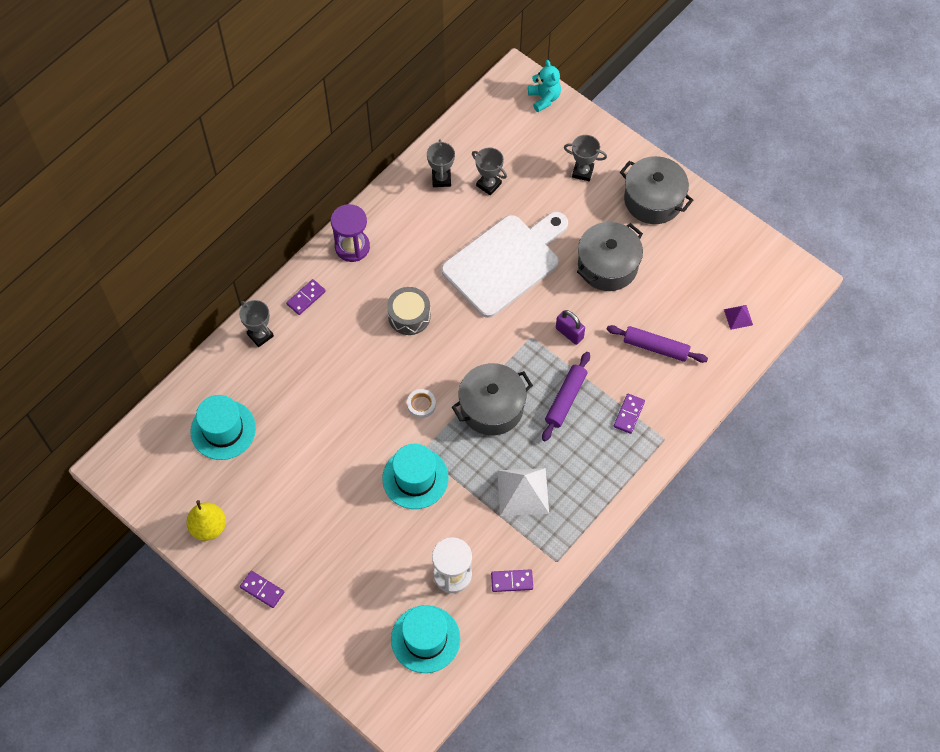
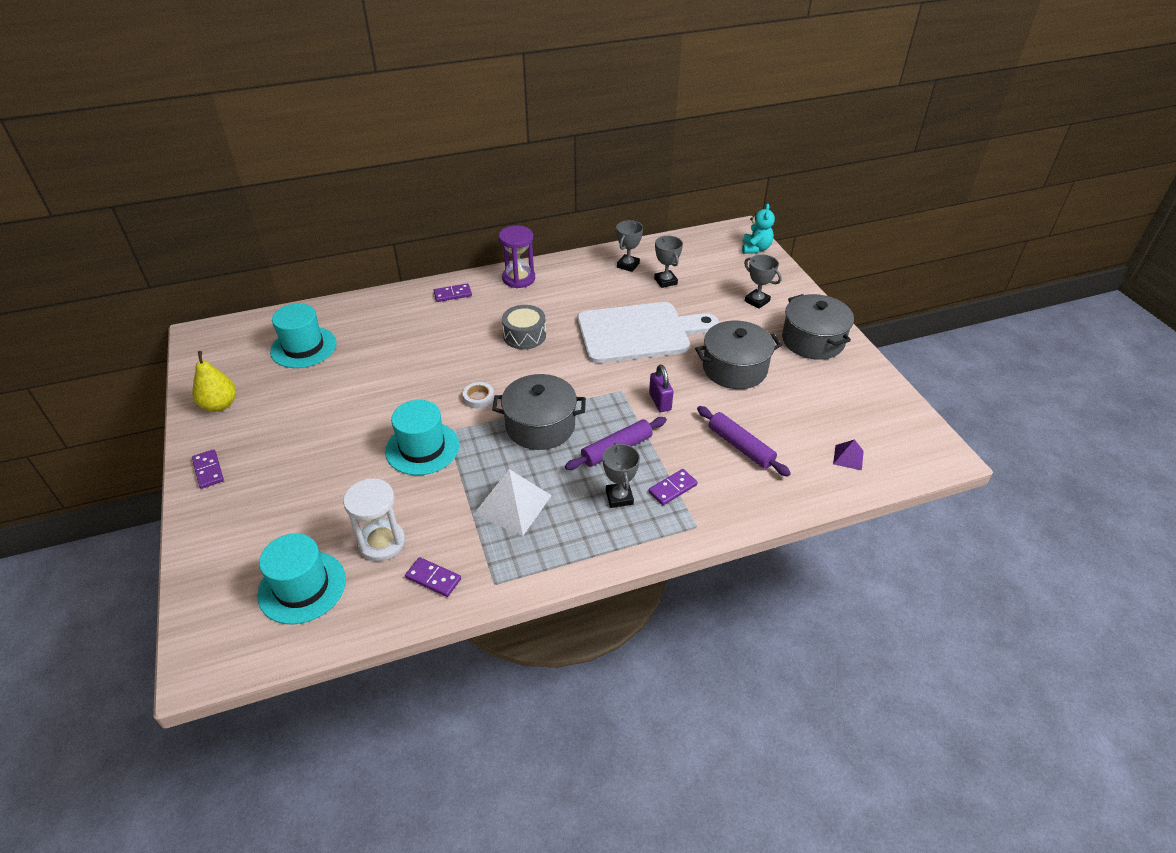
camera: 30 degrees right, 20 degrees down
grey trophy [239,300,274,347] -> grey trophy moved to [603,443,640,508]

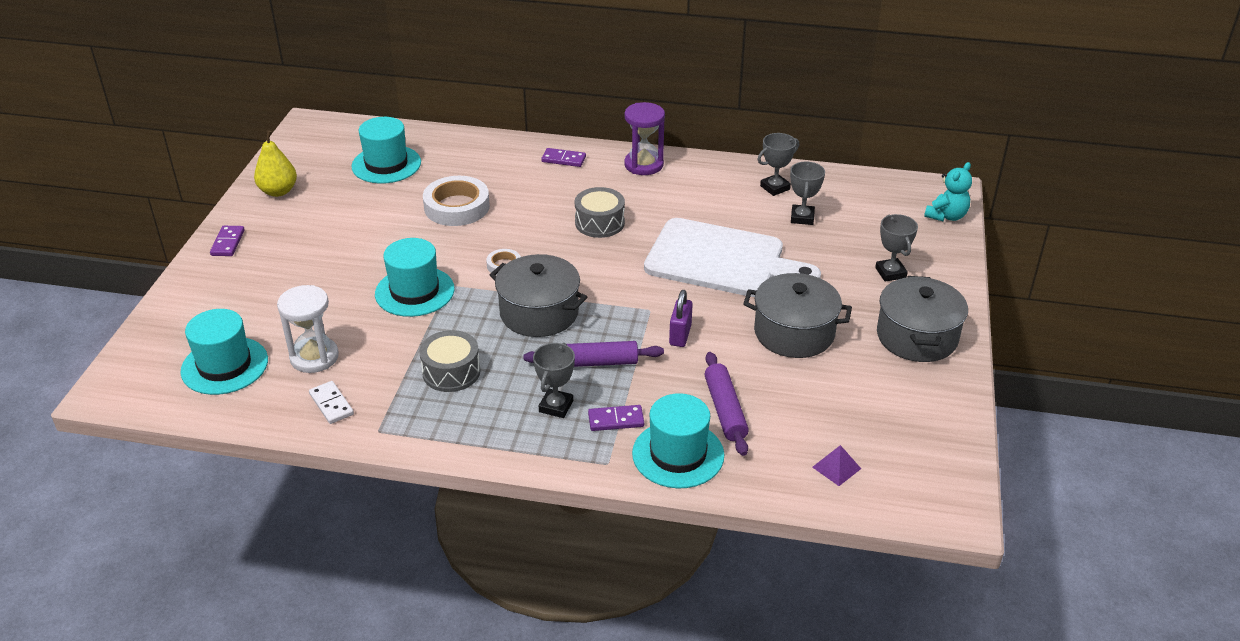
camera: 30 degrees right, 5 degrees down
purple domino [405,557,461,597] -> white domino [309,381,354,424]
white pyramid [473,469,552,536] -> grey drum [419,330,481,392]
none -> white tape [423,176,490,226]
none -> turquoise hat [632,393,724,488]

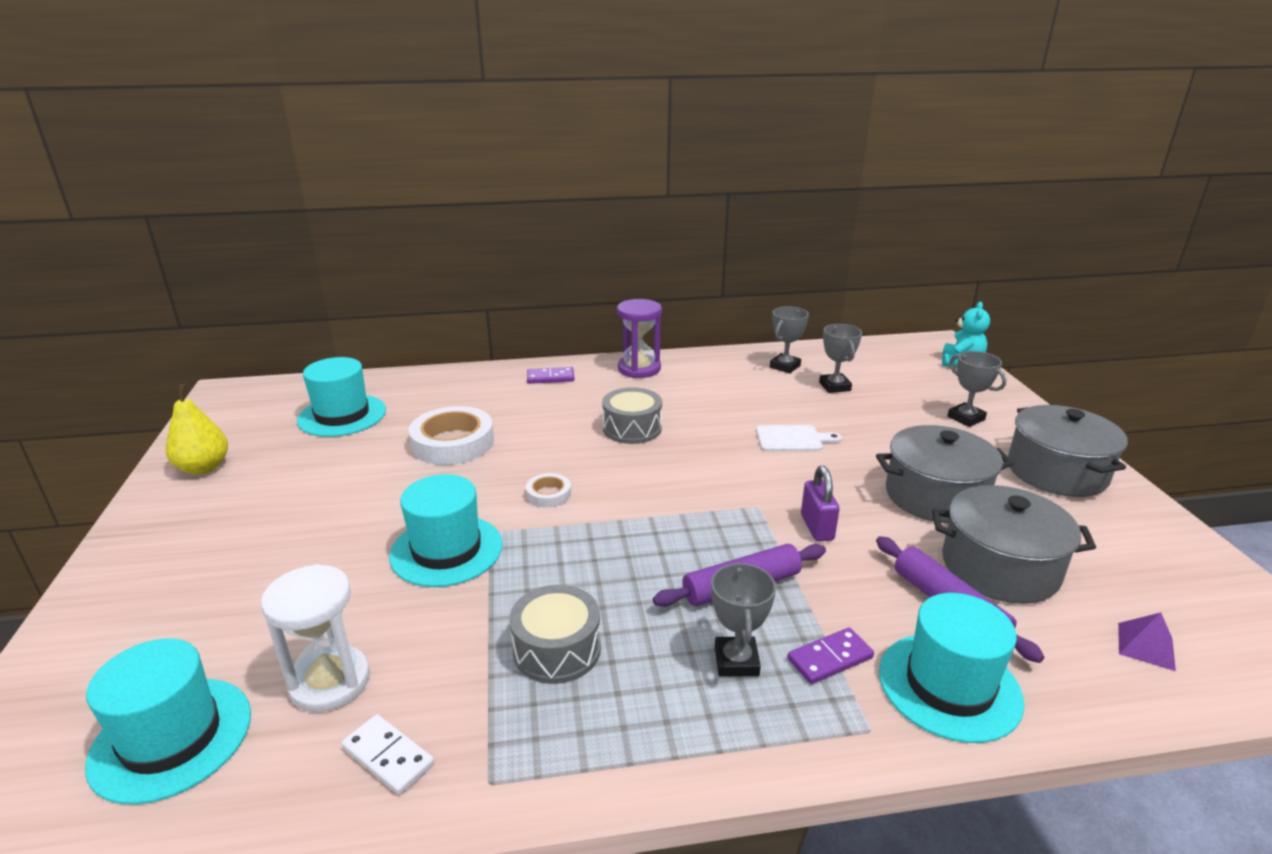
camera: 20 degrees left, 10 degrees down
purple domino [210,226,245,256] -> none
grey pot [490,254,587,337] -> grey pot moved to [932,485,1096,604]
white cutting board [644,218,821,297] -> white cutting board [756,425,842,452], size x0.42

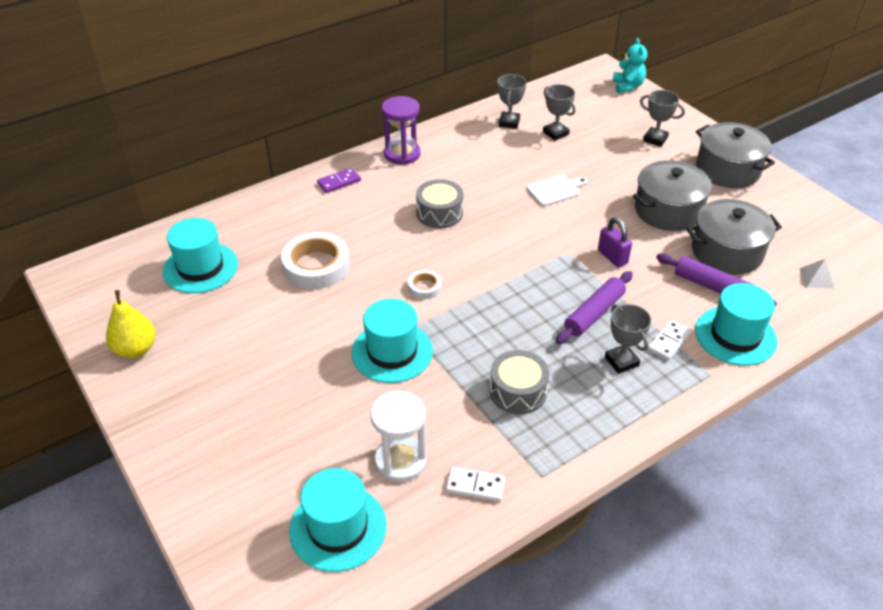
camera: 25 degrees left, 15 degrees up
purple domino [787,628,874,684] -> white domino [648,320,692,361]
purple pyramid [1118,612,1176,671] -> white pyramid [799,259,835,288]

